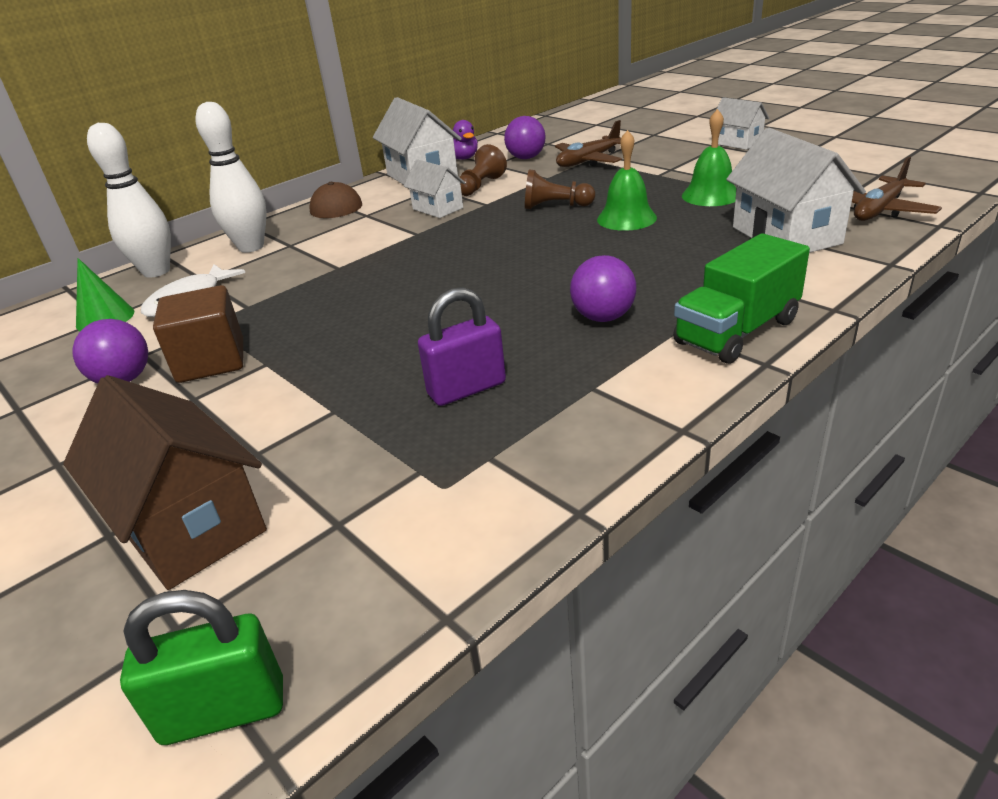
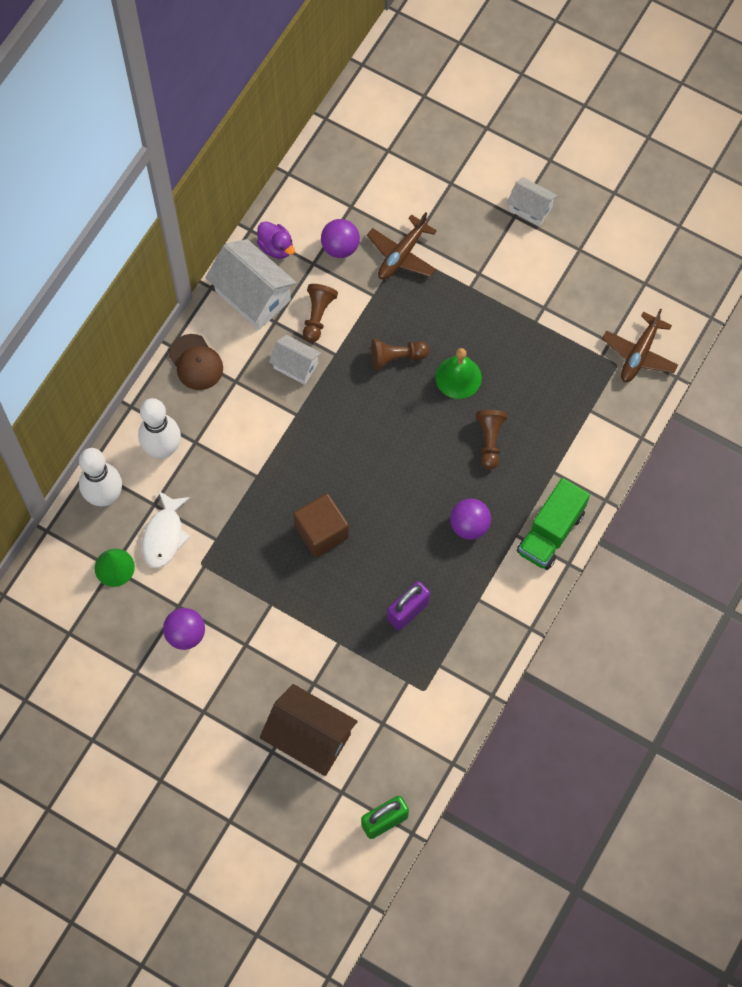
camera: 20 degrees left, 35 degrees up
brown cube [153,285,243,383] -> brown cube moved to [293,493,349,557]
green bell [682,109,737,206] -> none
white house [726,128,866,253] -> none
none -> brown pawn [476,410,507,469]

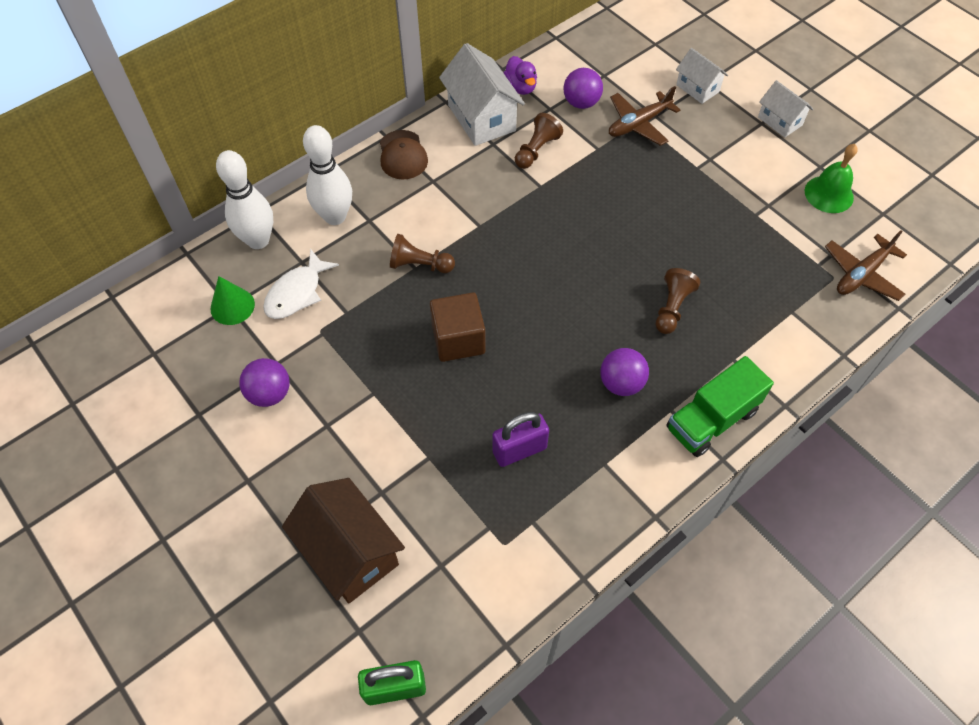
camera: 20 degrees right, 10 degrees down
white house [269,335,321,385] -> white house moved to [676,48,728,104]
brown pawn [371,339,429,370] -> brown pawn moved to [390,234,455,273]
green bell [436,348,482,399] -> green bell moved to [805,144,858,213]

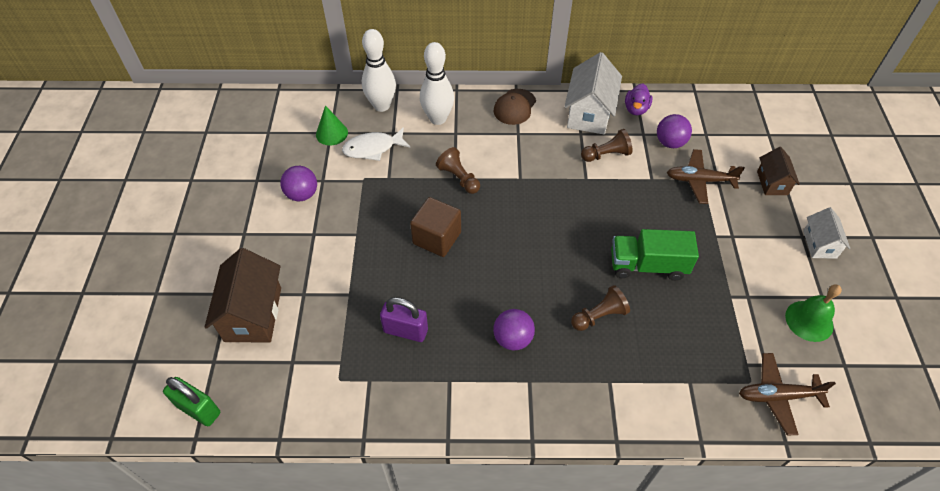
camera: 40 degrees right, 5 degrees down
green truck [666,356,774,457] -> green truck moved to [611,229,699,281]
white house [676,48,728,104] -> brown house [757,147,800,195]

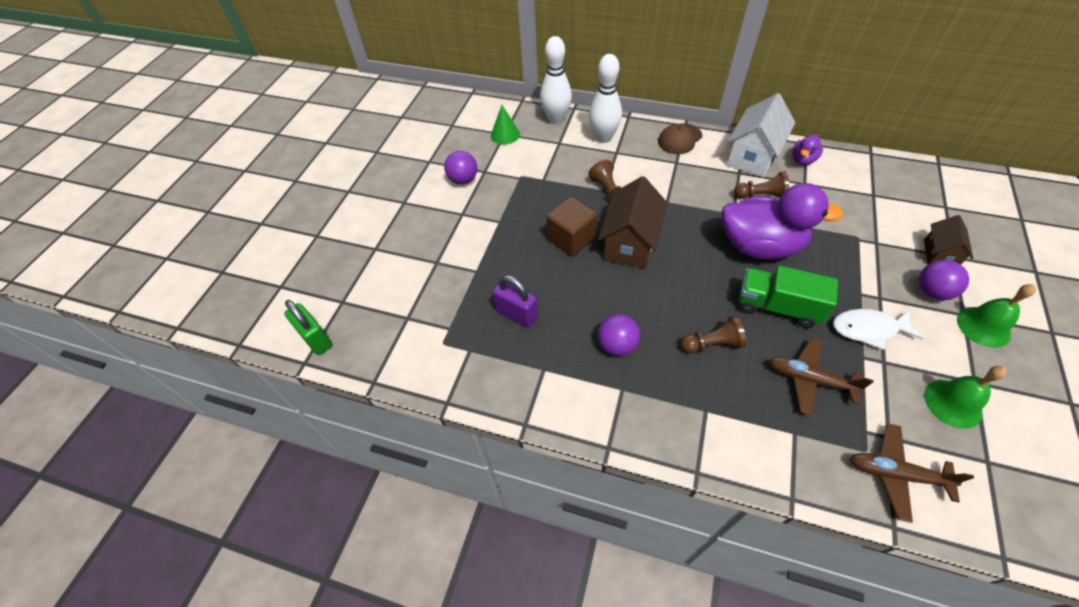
camera: 20 degrees right, 0 degrees up
brown house [204,248,281,342] -> brown house moved to [598,176,668,269]
white fish [342,127,410,161] -> white fish moved to [833,309,923,350]
purple ball [657,114,692,148] -> purple ball moved to [918,260,969,300]
brown plane [667,149,745,204] -> brown plane moved to [769,338,874,416]
white house [803,207,850,259] -> green bell [957,284,1036,348]
none -> purple duck [722,183,843,259]

